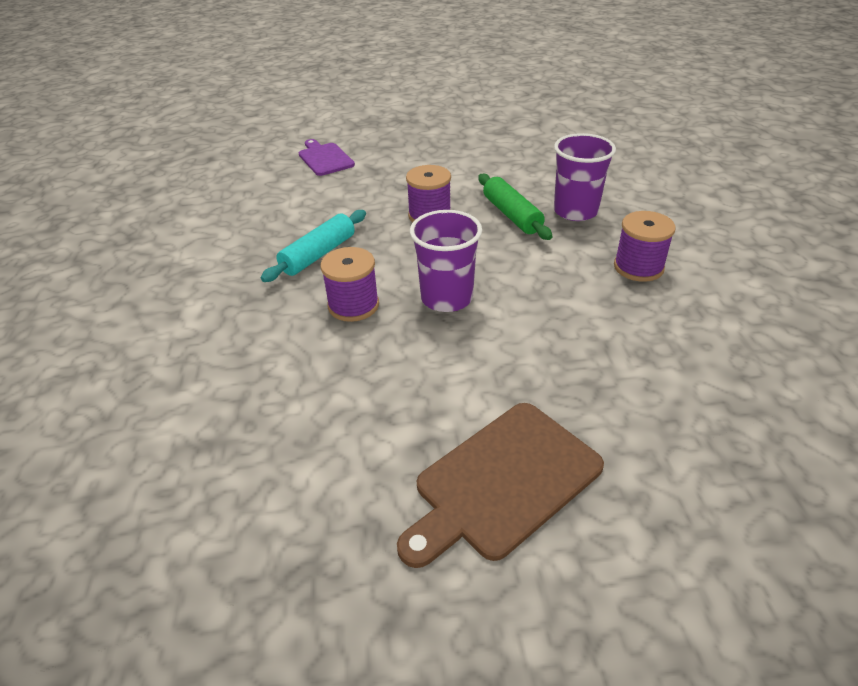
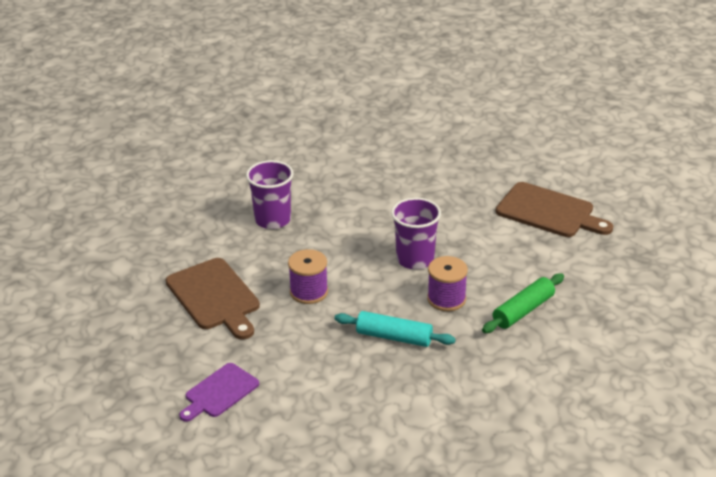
camera: 110 degrees left, 5 degrees down
green rolling pin [478,174,552,240] -> green rolling pin moved to [482,273,564,333]
purple spool [614,211,676,282] -> none
none -> brown cutting board [166,258,260,339]

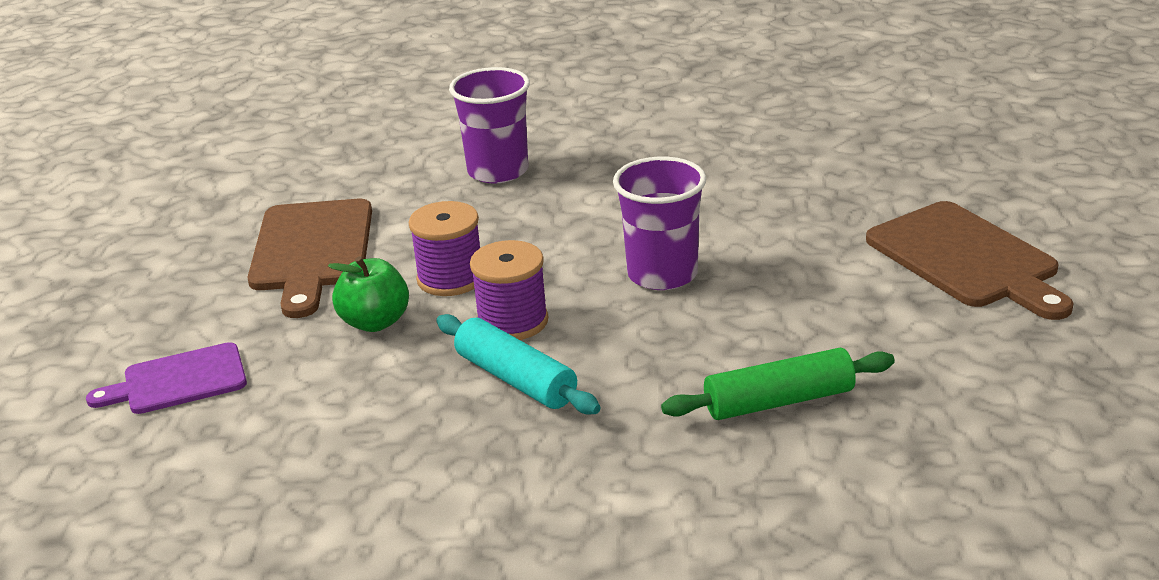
camera: 30 degrees right, 5 degrees down
purple spool [427,256,468,311] -> purple spool moved to [470,240,548,340]
none -> green apple [328,256,409,332]

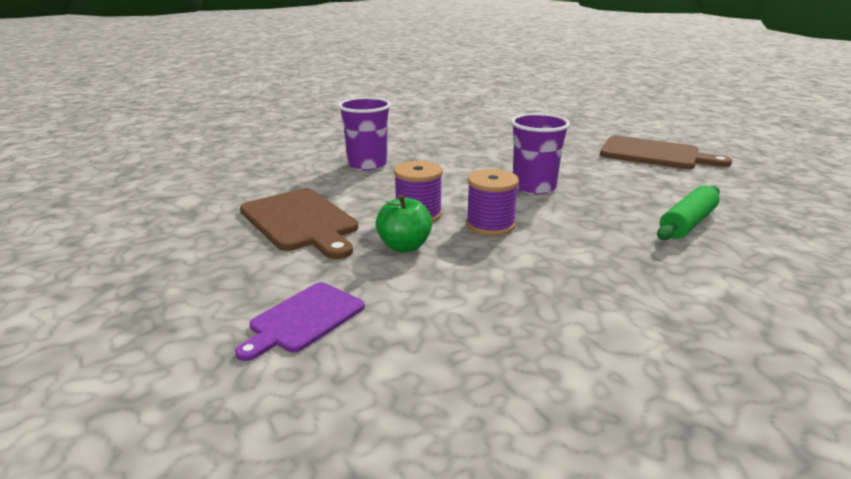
camera: 35 degrees left, 5 degrees down
turquoise rolling pin [436,314,601,415] -> none

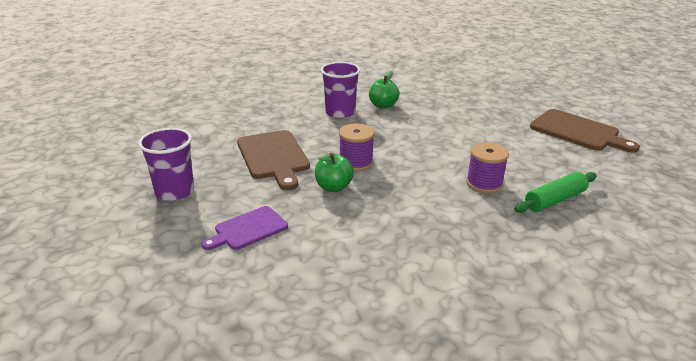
camera: 15 degrees right, 5 degrees up
purple spool [466,169,519,236] -> purple spool moved to [466,142,509,193]
purple cup [511,113,570,194] -> purple cup moved to [138,128,194,201]
none -> green apple [369,71,399,109]

